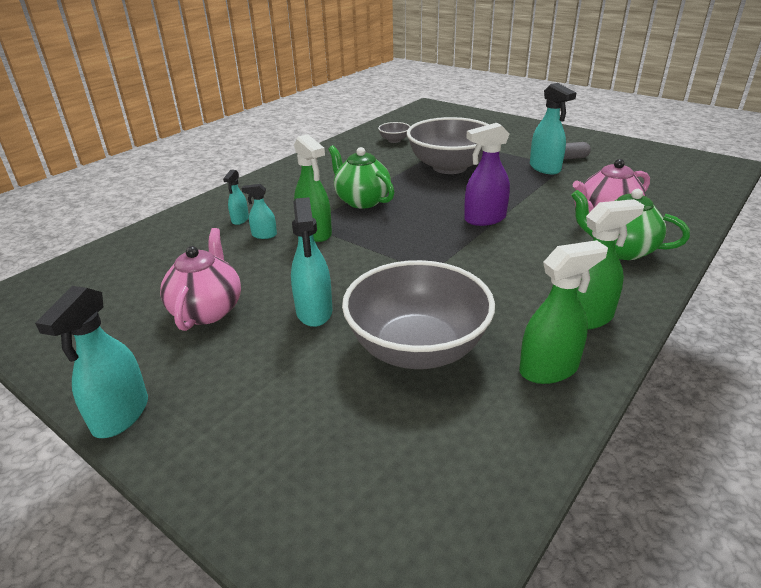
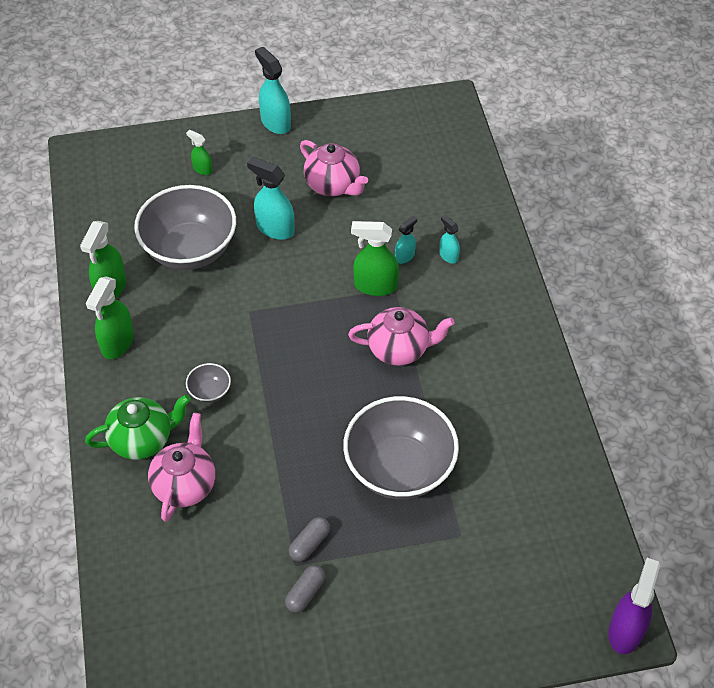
camera: 130 degrees right, 20 degrees up
green teapot [328,145,395,209] -> pink teapot [348,307,455,366]
grey bowl [378,122,410,143] -> grey bowl moved to [186,363,231,403]
purple spray bottle [464,123,510,226] -> purple spray bottle moved to [608,558,660,654]
turquoise spray bottle [530,83,577,174] -> grey capsule [289,517,330,562]
none -> green spray bottle [186,130,213,175]

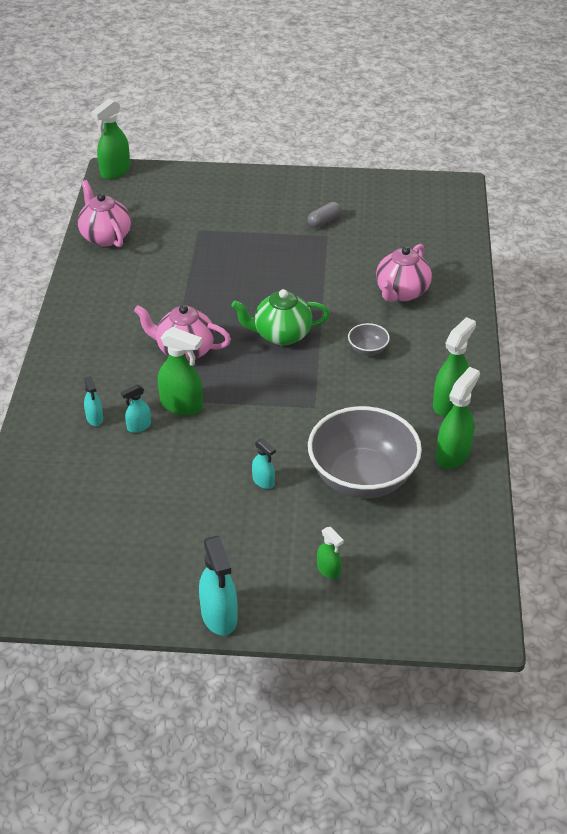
camera: 165 degrees left, 10 degrees down
green teapot [85,394,191,460] -> green teapot moved to [232,289,330,345]
turquoise spray bottle [247,157,294,240] -> turquoise spray bottle [252,438,276,489], size x0.55
grey capsule [289,517,330,562] -> none
pink teapot [300,140,368,196] -> pink teapot moved to [78,180,131,247]
grey bowl [343,396,459,499] -> none
purple spray bottle [608,558,660,654] -> green spray bottle [91,99,130,179]

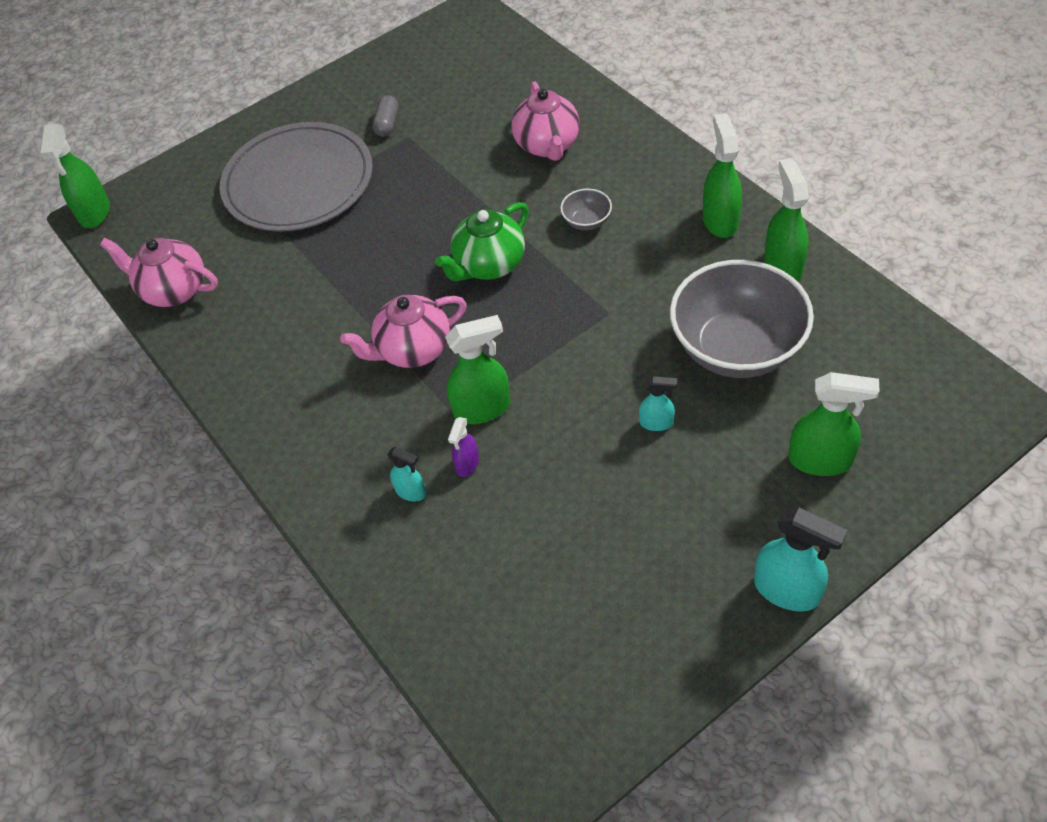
camera: 35 degrees left, 10 degrees up
turquoise spray bottle [121,384,151,433] -> purple spray bottle [448,417,479,477]
green spray bottle [317,527,344,579] -> green spray bottle [788,372,879,476], size x1.80
none -> grey plate [219,122,373,232]

